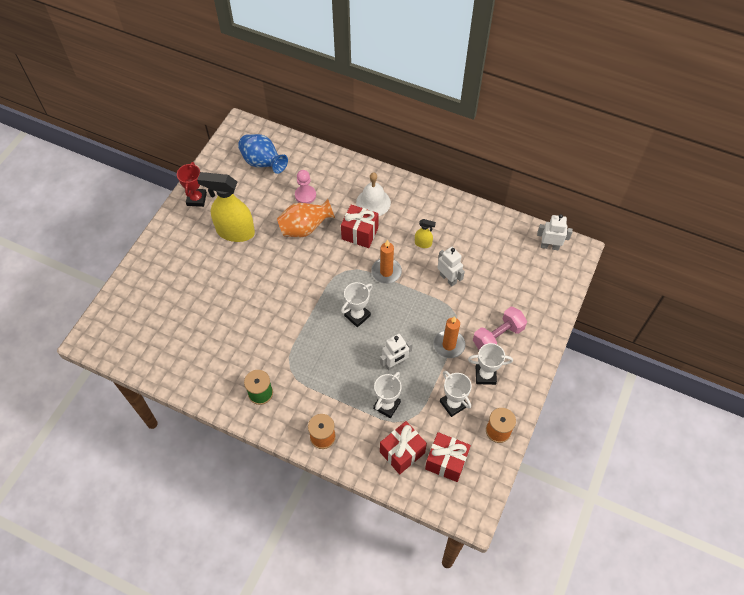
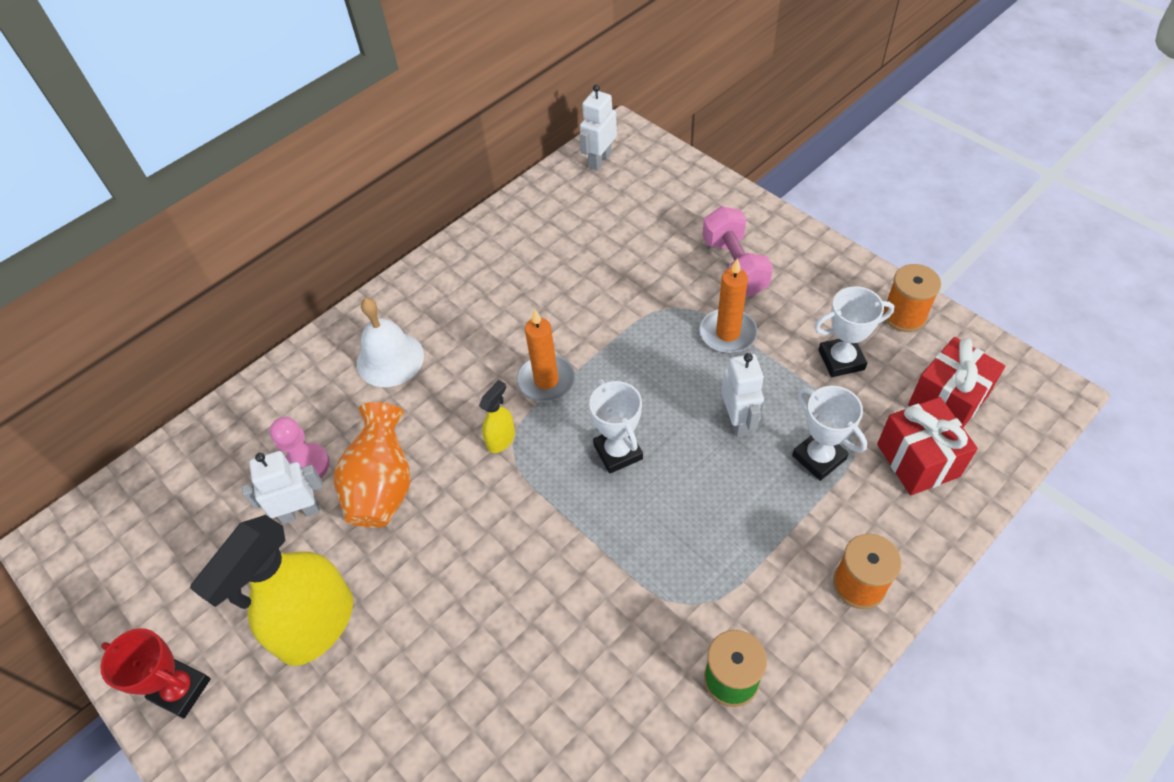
camera: 65 degrees left, 5 degrees down
blue vase [238,134,288,174] -> none
red gift [341,205,379,248] -> none
yellow spray bottle [415,219,436,248] -> yellow spray bottle moved to [479,380,515,453]
white robot [438,247,465,286] -> white robot moved to [242,451,323,524]
white trophy [468,343,513,385] -> none

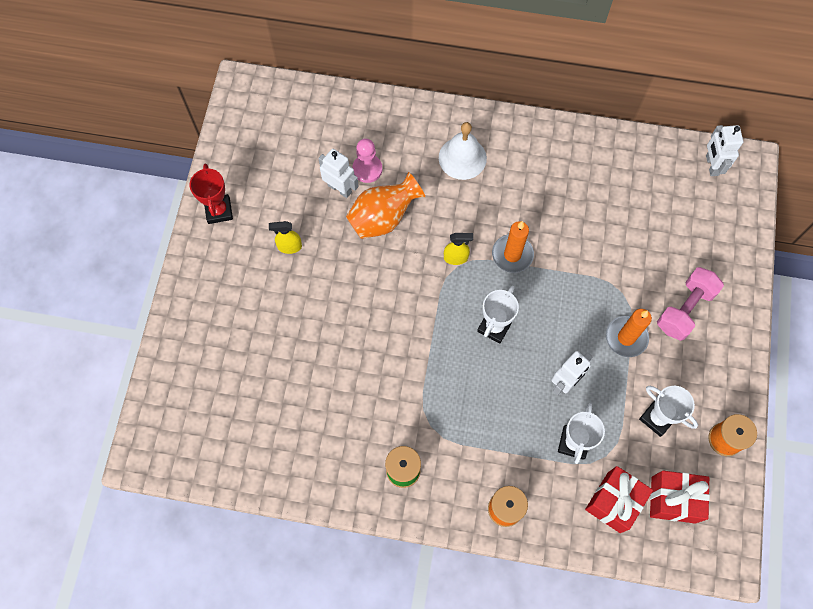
camera: 50 degrees right, 15 degrees up
yellow spray bottle [190,515,353,666] -> yellow spray bottle [269,221,302,254], size x0.44
white robot [580,84,617,171] -> white robot turned 90 degrees counterclockwise [706,125,743,176]

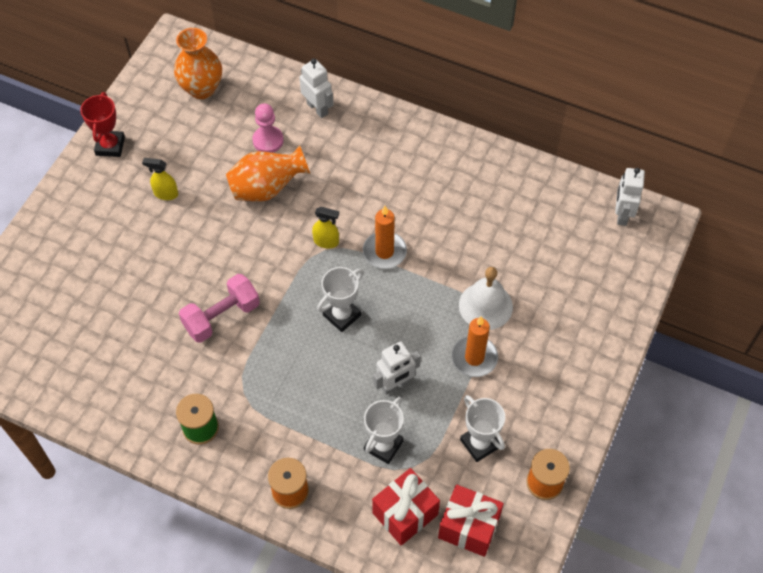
camera: 15 degrees right, 10 degrees down
white robot [318,149,359,198] -> white robot moved to [299,58,334,118]
white bell [439,122,487,180] -> white bell moved to [459,267,513,330]
pink dumbbell [657,267,724,341] -> pink dumbbell moved to [179,274,260,343]
none -> orange vase [174,28,222,99]

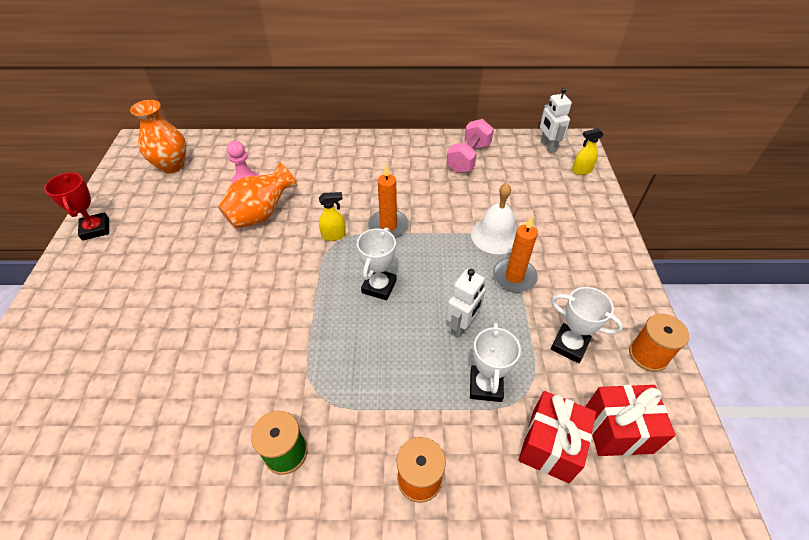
camera: 25 degrees left, 10 degrees down
yellow spray bottle [142,158,178,200] -> yellow spray bottle moved to [572,128,604,175]
pink dumbbell [179,274,260,343] -> pink dumbbell moved to [447,119,494,173]
white robot [299,58,334,118] -> none

